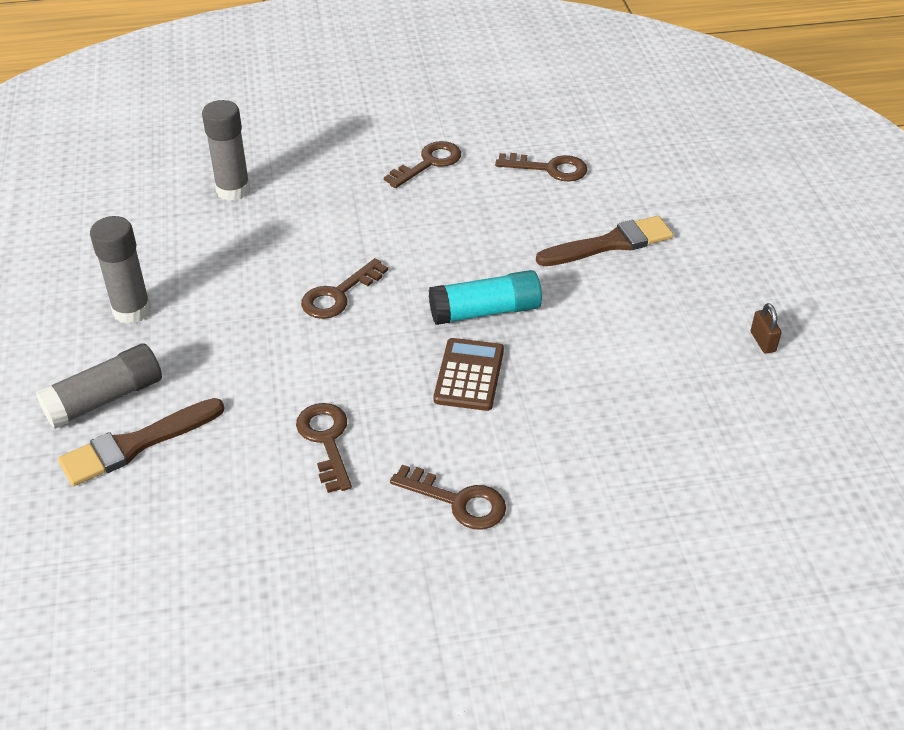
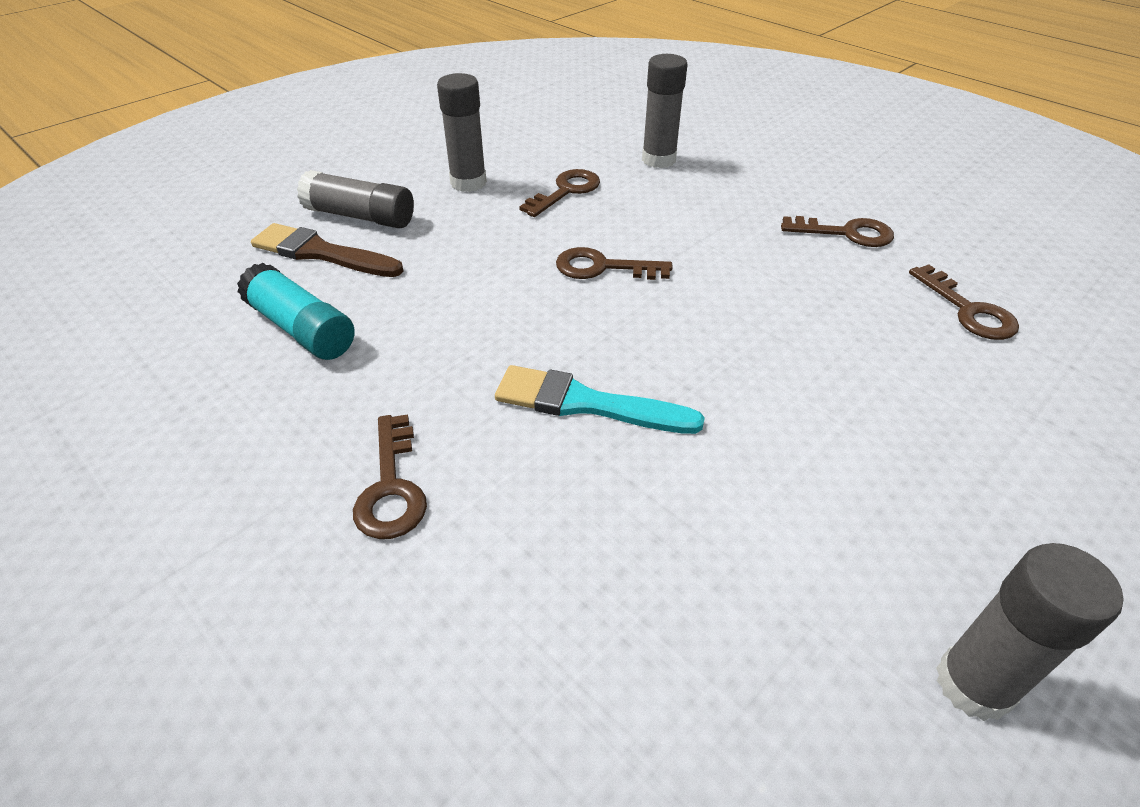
camera: 55 degrees right, 0 degrees up
brown key [296,403,352,493] -> brown key moved to [519,169,600,217]
turquoise glue stick [429,270,542,325] -> turquoise glue stick moved to [237,263,355,360]
brown calculator [433,338,504,411] -> turquoise brush [495,365,705,434]
brown brush [536,216,673,266] -> none
brown padlock [751,303,781,354] -> grey glue stick [936,543,1123,721]

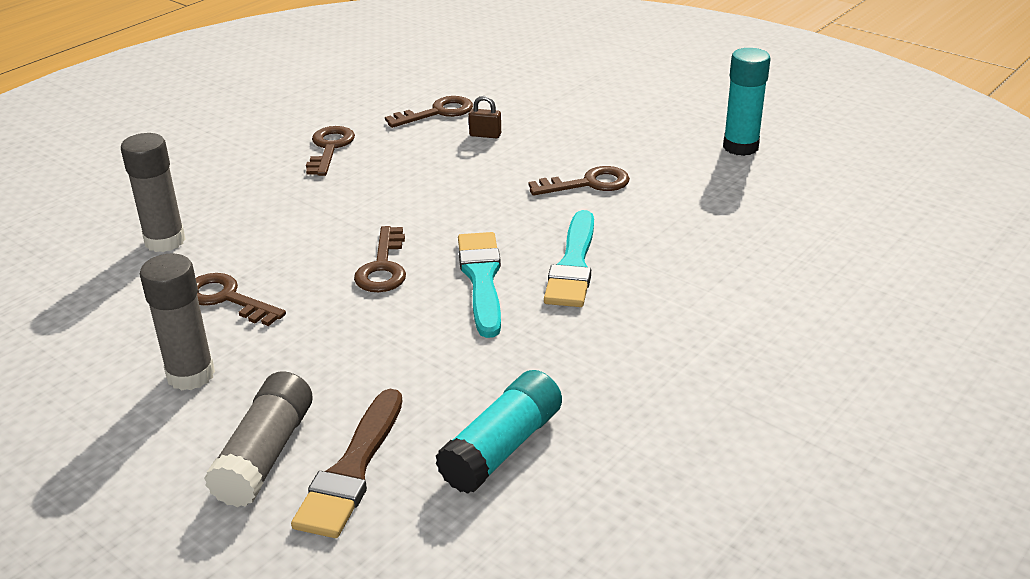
camera: 95 degrees left, 10 degrees down
brown key [353,414,427,539] -> brown key moved to [528,166,630,196]
grey glue stick [936,543,1123,721] -> turquoise glue stick [723,48,771,156]
none -> turquoise brush [458,232,501,338]
none -> brown padlock [469,96,501,138]

